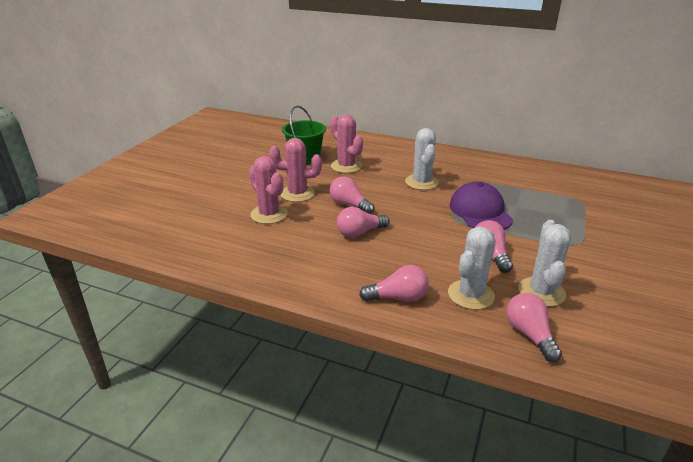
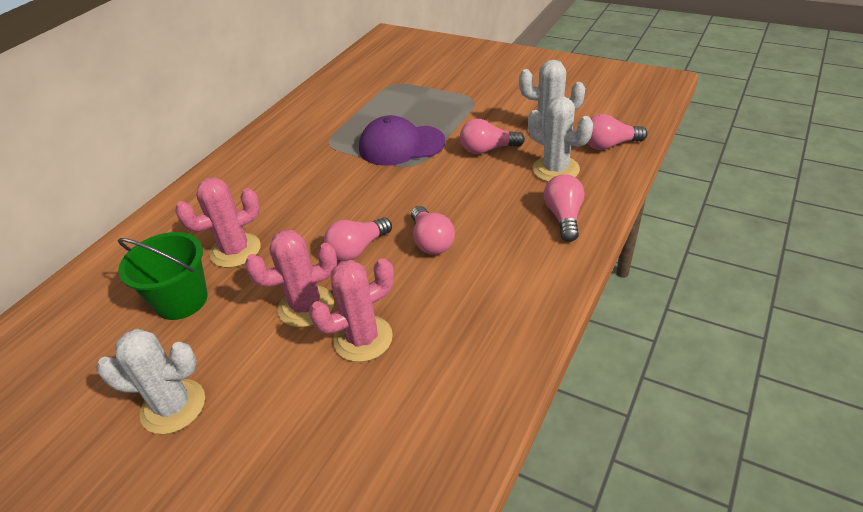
camera: 80 degrees left, 10 degrees up
pink cactus [269,138,322,202] -> pink cactus turned 60 degrees clockwise [245,230,337,327]
white cactus [405,128,439,190] -> white cactus moved to [97,329,205,434]

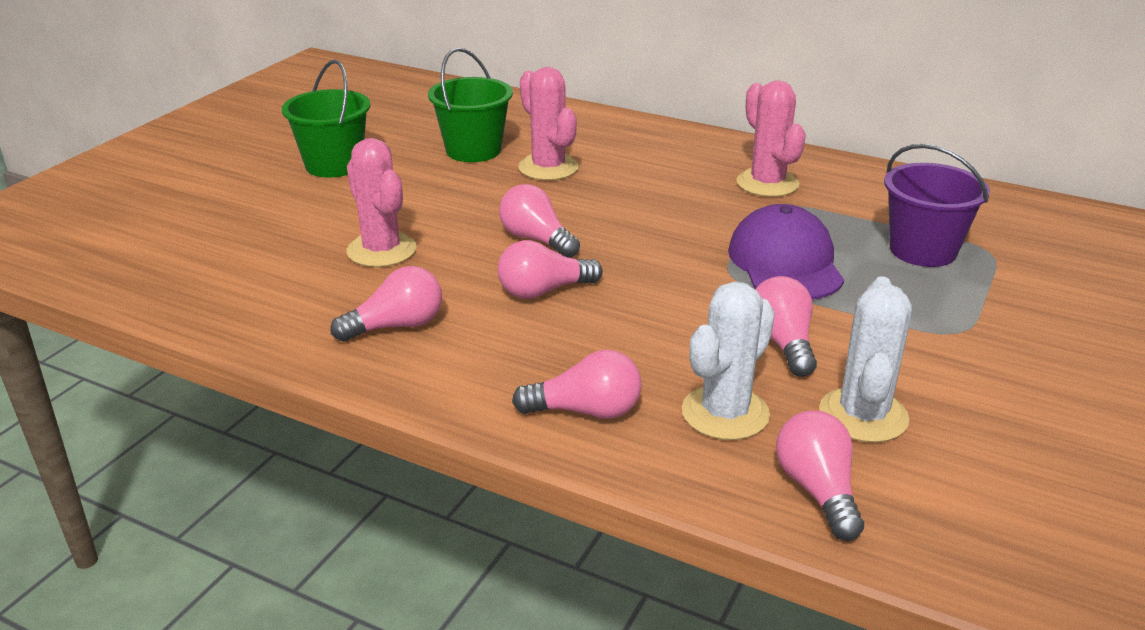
camera: 85 degrees right, 10 degrees down
white cactus [97,329,205,434] -> green bucket [282,59,370,177]
pink cactus [245,230,337,327] -> pink cactus moved to [737,81,806,197]
none -> pink light bulb [330,266,442,342]
none -> purple bucket [884,144,990,267]

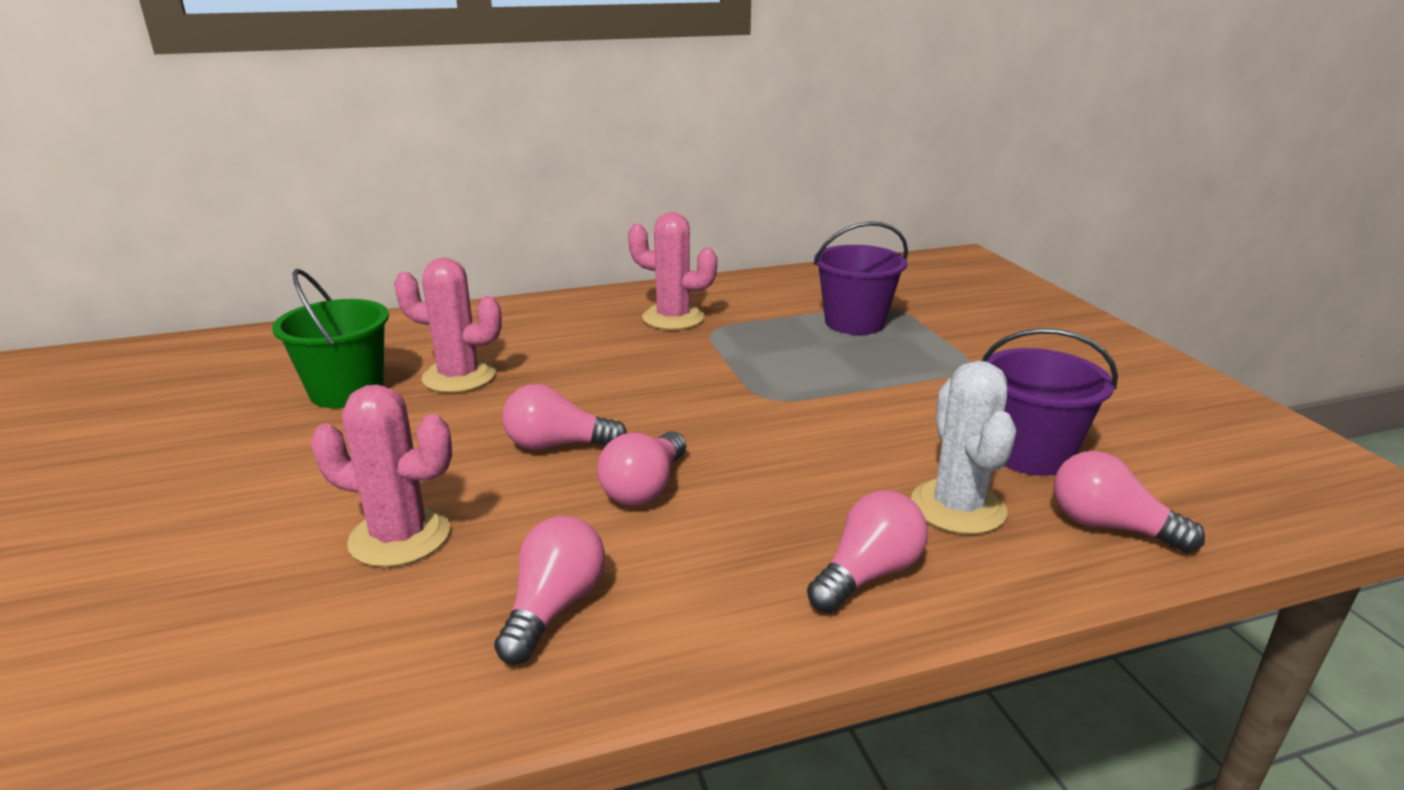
camera: 45 degrees left, 5 degrees down
green bucket [282,59,370,177] -> none
purple cap [728,204,844,300] -> none
pink light bulb [755,276,817,376] -> none
white cactus [819,276,912,443] -> purple bucket [982,328,1118,476]

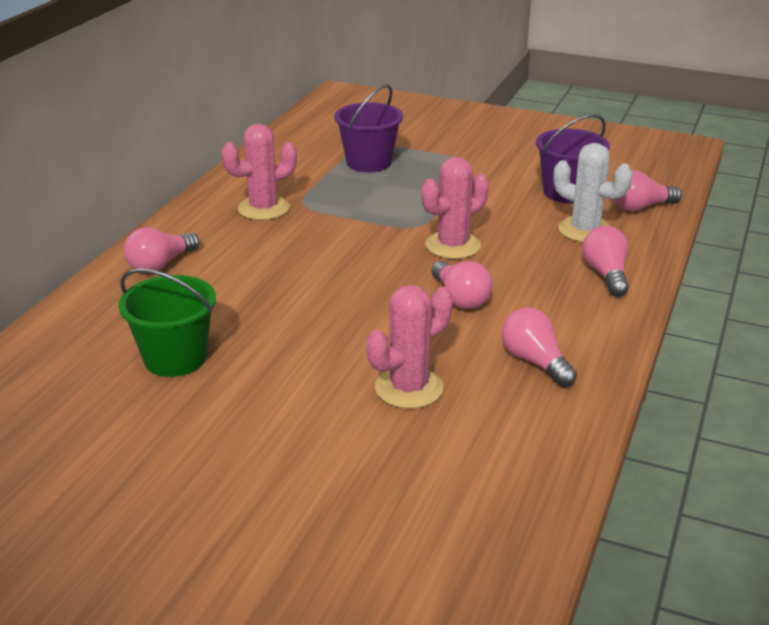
camera: 50 degrees left, 5 degrees up
pink cactus [394,258,502,393] -> pink cactus moved to [421,157,489,259]
pink light bulb [502,384,627,450] -> pink light bulb moved to [124,227,199,271]

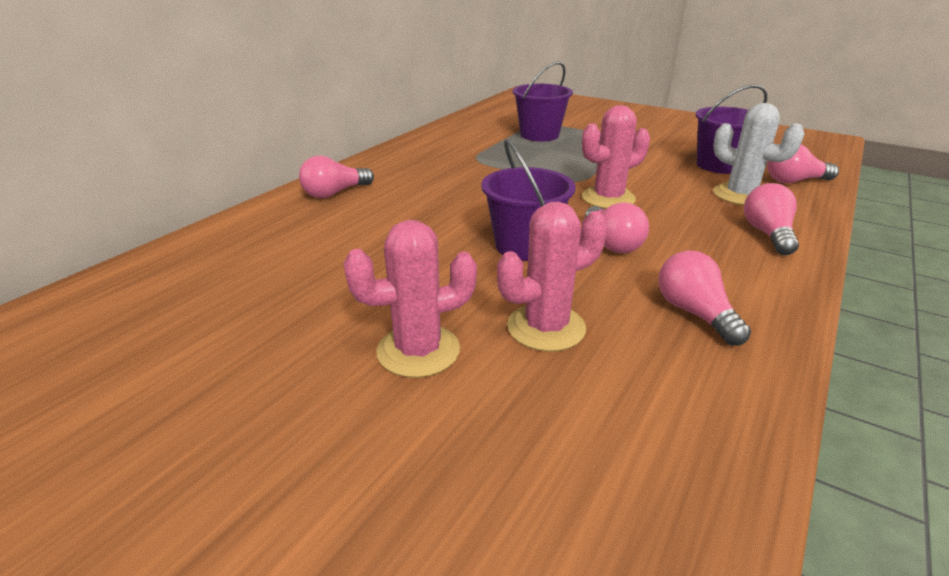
camera: 10 degrees right, 0 degrees up
green bucket [118,268,216,377] -> none
pink cactus [221,124,297,220] -> pink cactus moved to [343,220,477,378]
none -> purple bucket [481,139,576,261]

